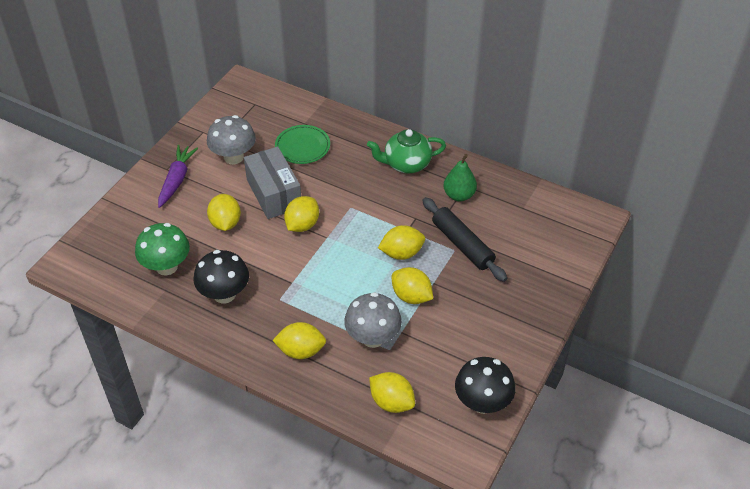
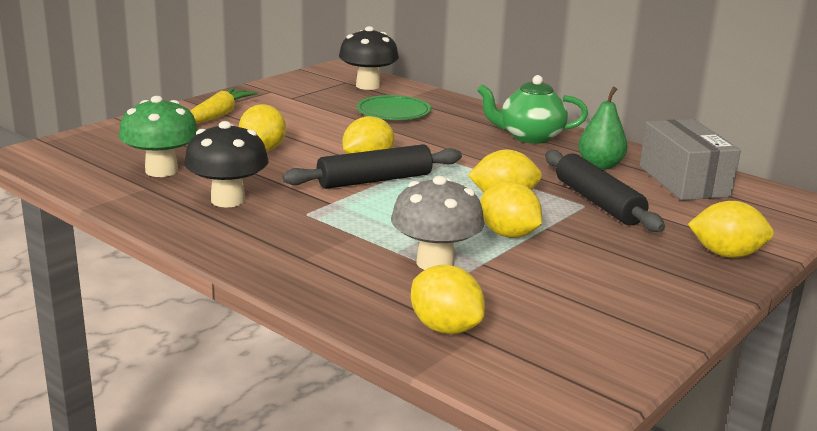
camera: 10 degrees right, 25 degrees down
purple carrot [158,145,198,208] -> yellow carrot [190,88,257,124]
grey mushroom [207,115,256,164] -> none
grey box [244,146,301,219] -> grey box moved to [640,119,741,200]
yellow lemon [272,322,326,359] -> yellow lemon moved to [688,201,774,258]
black mushroom [455,357,515,414] -> black mushroom moved to [339,26,399,90]
none -> black rolling pin [282,144,462,189]

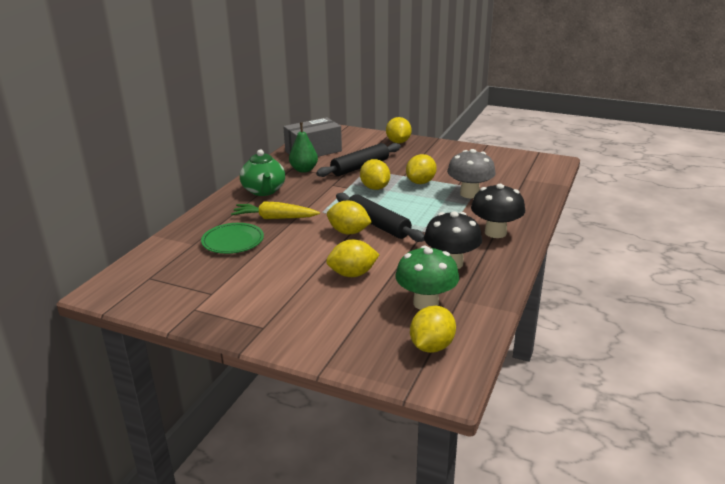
camera: 105 degrees left, 5 degrees up
yellow carrot [190,88,257,124] -> yellow carrot moved to [231,202,320,219]
black mushroom [339,26,399,90] -> black mushroom moved to [471,184,525,238]
yellow lemon [411,265,485,334] -> yellow lemon moved to [410,306,456,353]

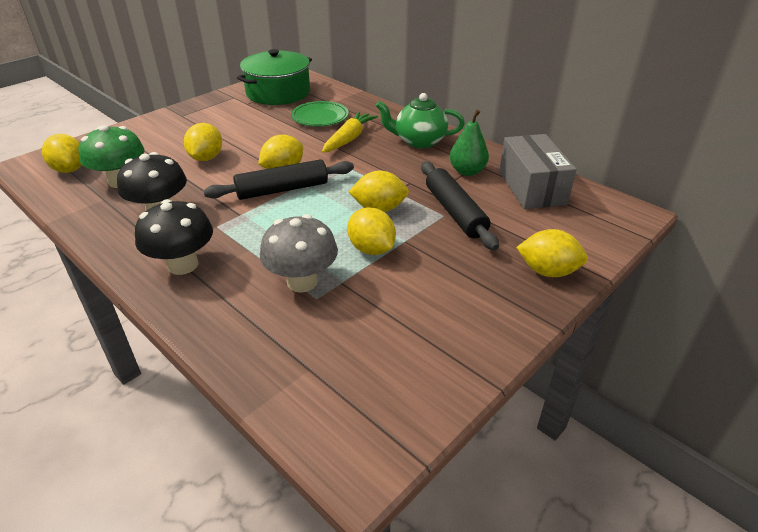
camera: 110 degrees right, 10 degrees up
none -> green pot [237,49,312,105]

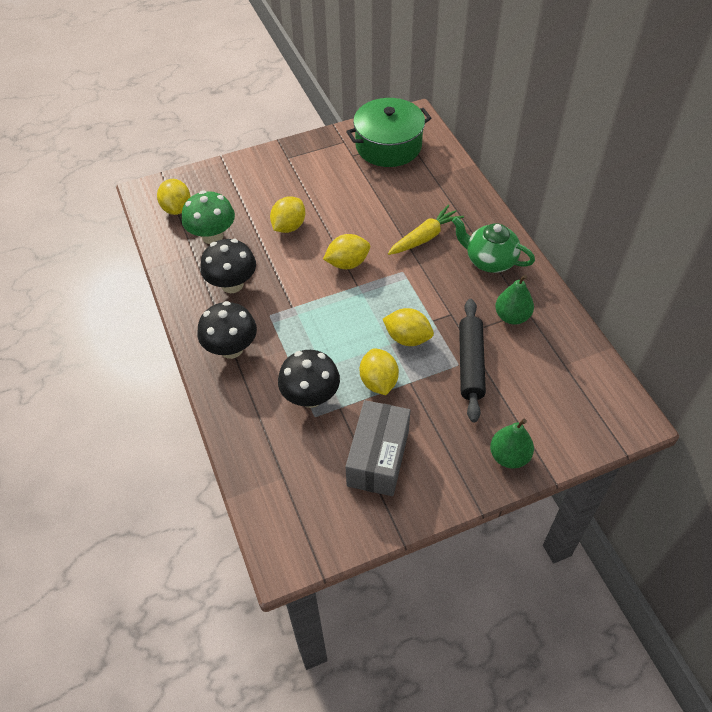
camera: 25 degrees right, 15 degrees up
black rolling pin [203,159,354,200] -> none
grey mushroom [260,214,338,293] -> black mushroom [278,350,340,408]
green plate [291,101,349,126] -> none
grey box [499,134,577,209] -> grey box moved to [345,400,410,496]
yellow lemon [516,229,588,277] -> green pear [490,419,534,469]

